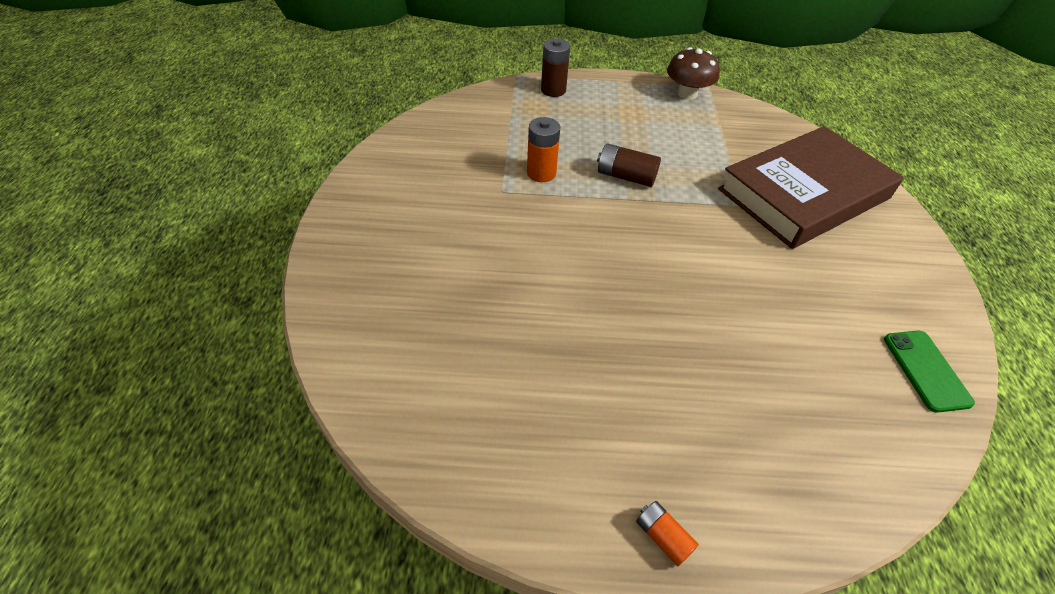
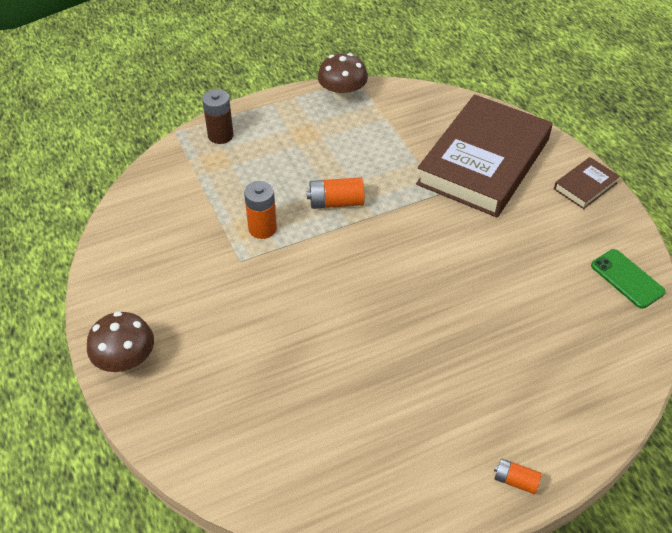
camera: 25 degrees left, 0 degrees up
brown battery [597,143,661,187] -> orange battery [307,177,365,209]
none -> brown mushroom [87,311,154,372]
none -> brown book [554,157,620,209]

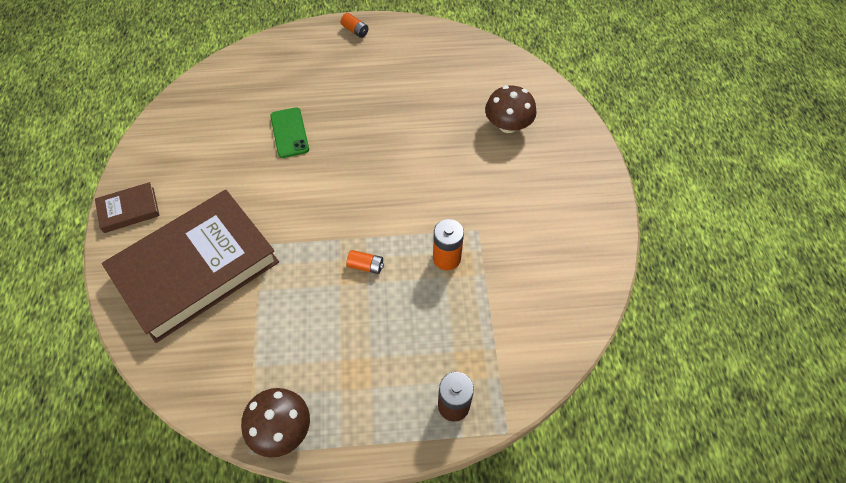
camera: 160 degrees left, 10 degrees up
brown mushroom [87,311,154,372] -> brown mushroom moved to [485,85,537,133]
orange battery [307,177,365,209] -> orange battery [346,250,384,274], size x0.62
green phone [591,249,666,309] -> green phone moved to [270,107,309,158]

